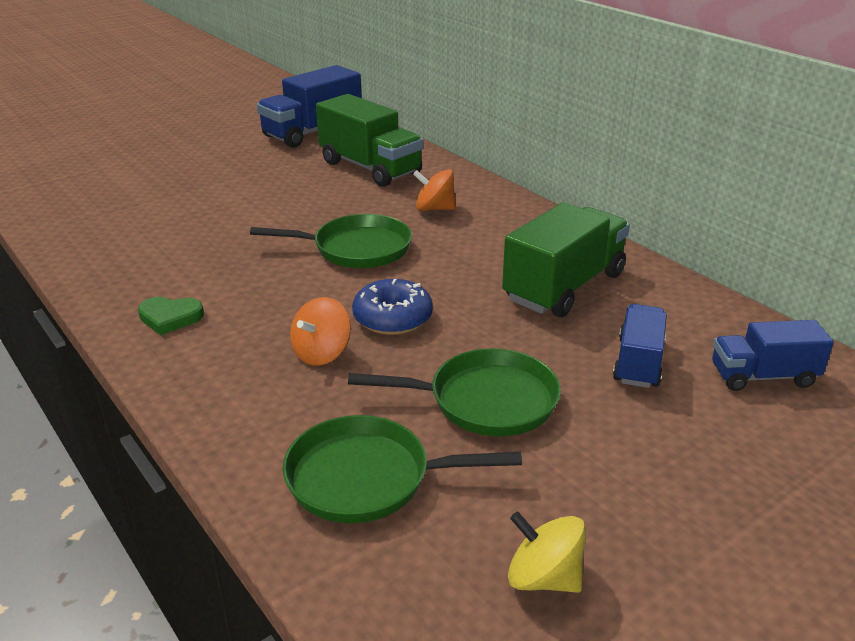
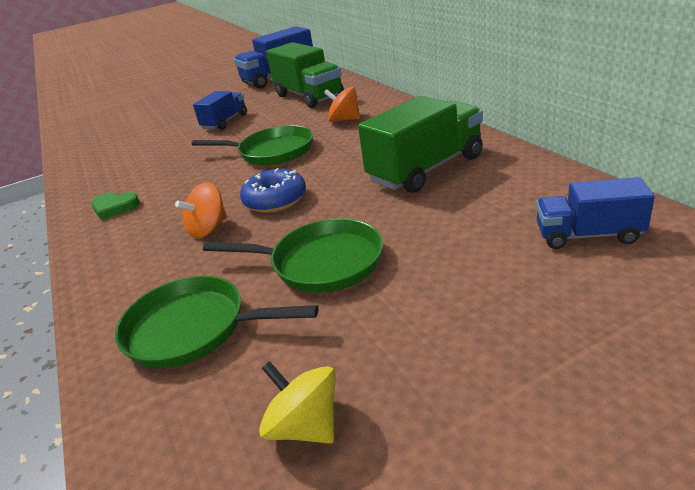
camera: 15 degrees right, 0 degrees up
blue truck [613,304,667,388] -> blue truck moved to [193,91,247,130]

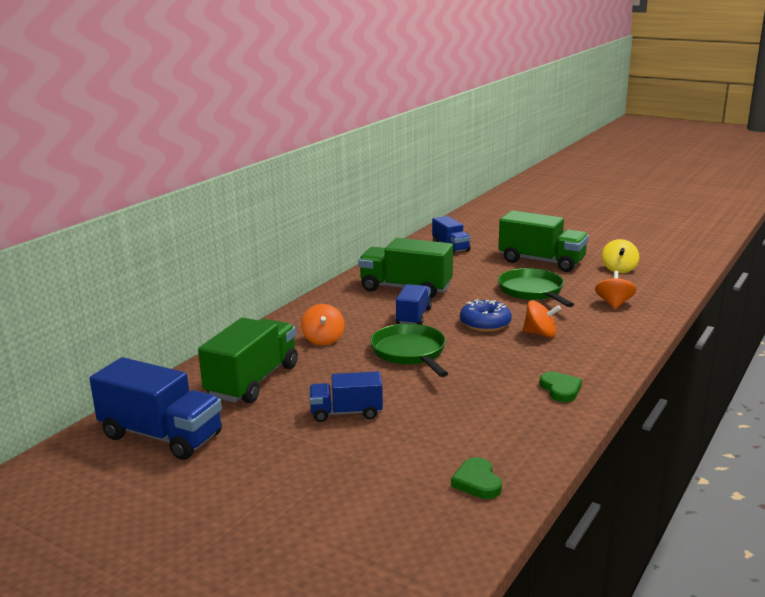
camera: 125 degrees left, 10 degrees down
green pan [115,276,319,368] -> orange spinning top [595,271,636,309]
none -> blue truck [396,284,432,325]
none -> green heart [451,457,502,499]
none -> green truck [498,210,589,272]

